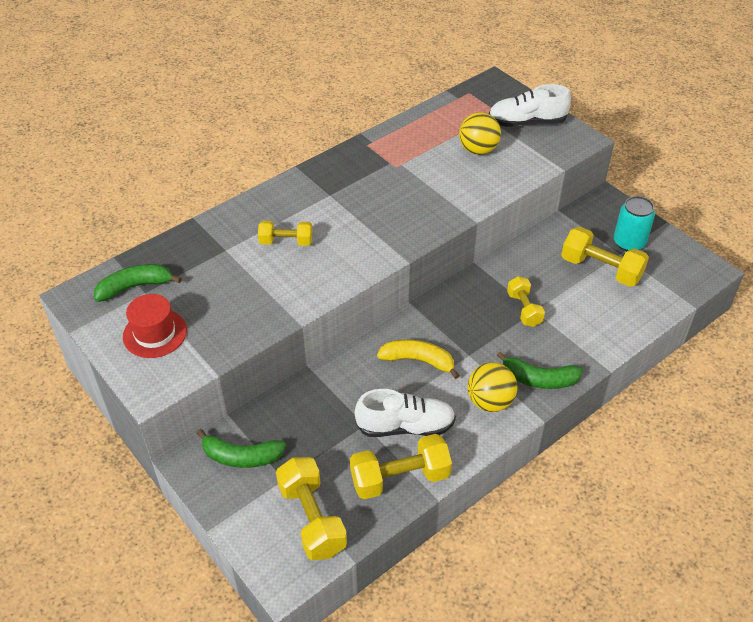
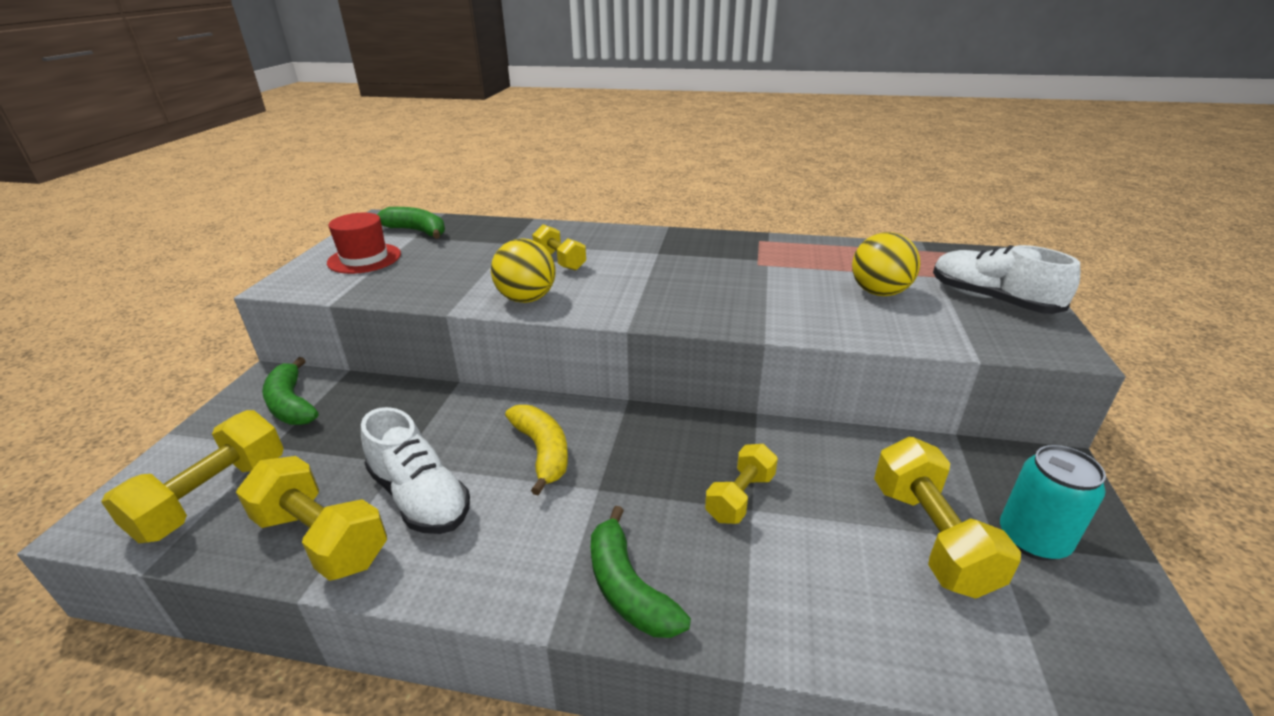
camera: 50 degrees right, 15 degrees down
yellow ball [468,363,518,412] -> yellow ball moved to [491,238,555,303]

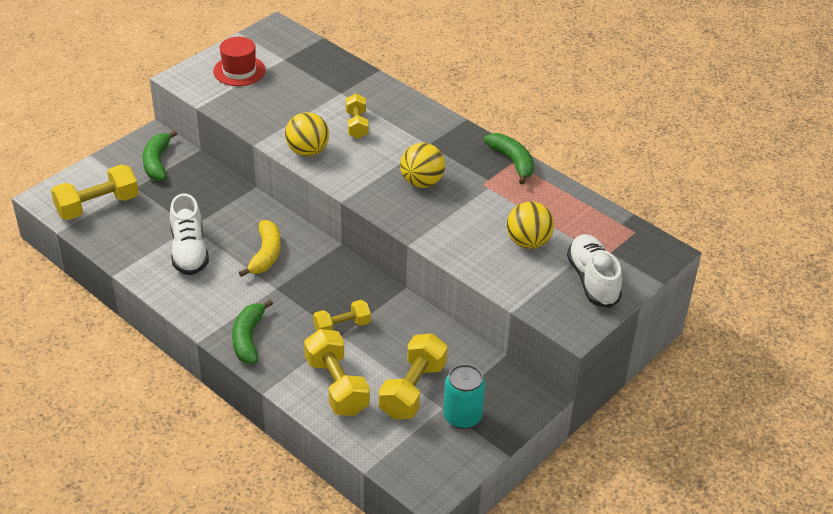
camera: 30 degrees right, 10 degrees up
yellow dumbbell [236,456,387,581] -> yellow dumbbell moved to [304,329,370,416]
green banana [377,207,445,239] -> green banana moved to [484,133,534,185]
none -> yellow ball [400,143,445,188]

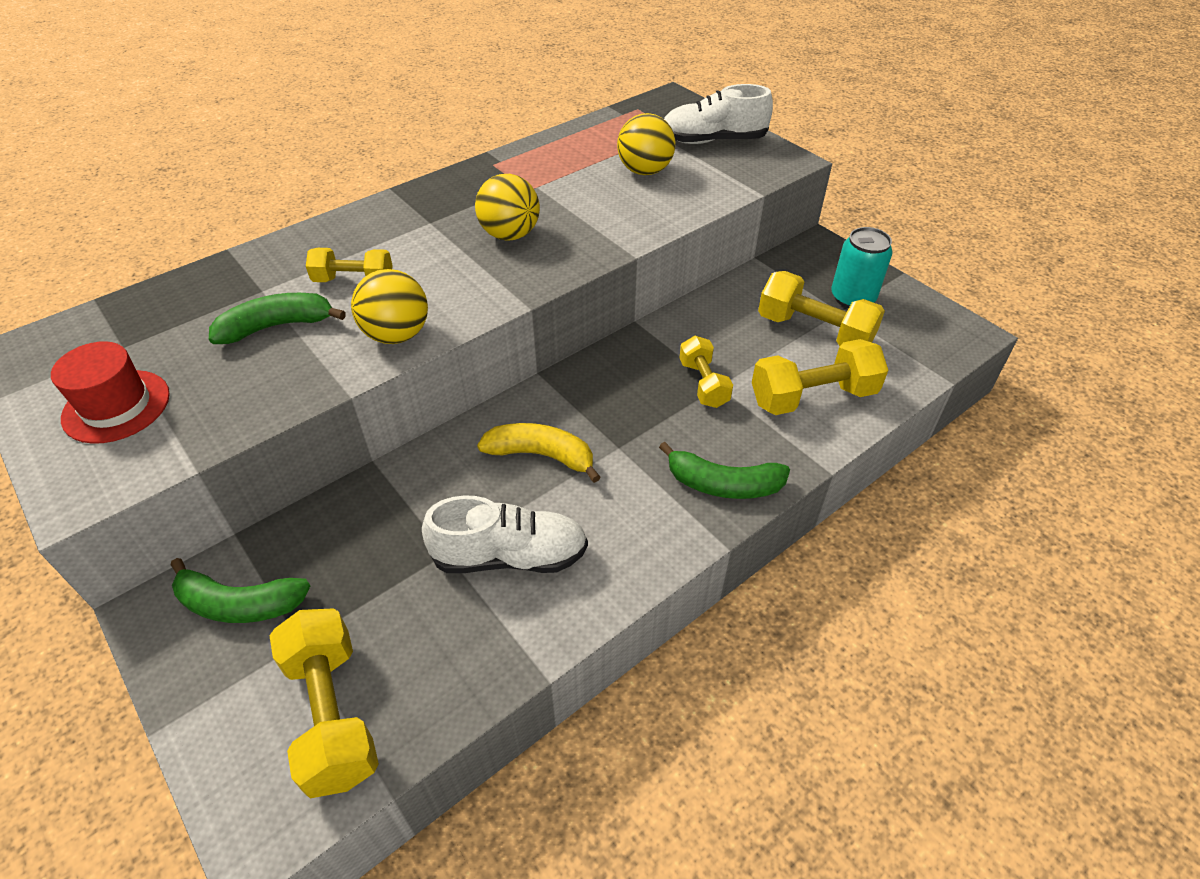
camera: 80 degrees left, 5 degrees up
green banana [484,133,534,185] -> green banana moved to [209,293,346,344]

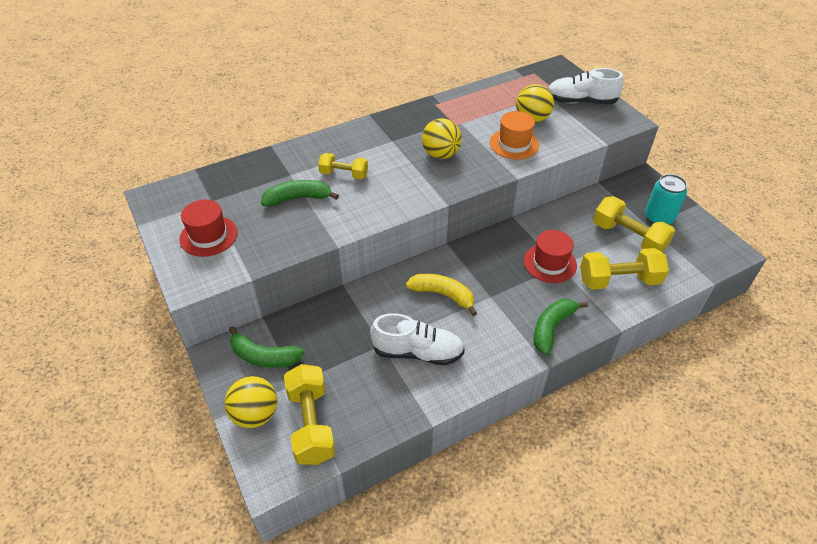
camera: 10 degrees right, 0 degrees up
yellow ball [351,269,428,344] -> yellow ball moved to [224,376,277,428]
green banana [659,442,790,499] -> green banana turned 105 degrees clockwise [534,299,588,355]
yellow dumbbell [679,336,733,408] -> red hat [524,230,577,283]
none -> orange hat [490,111,539,159]

